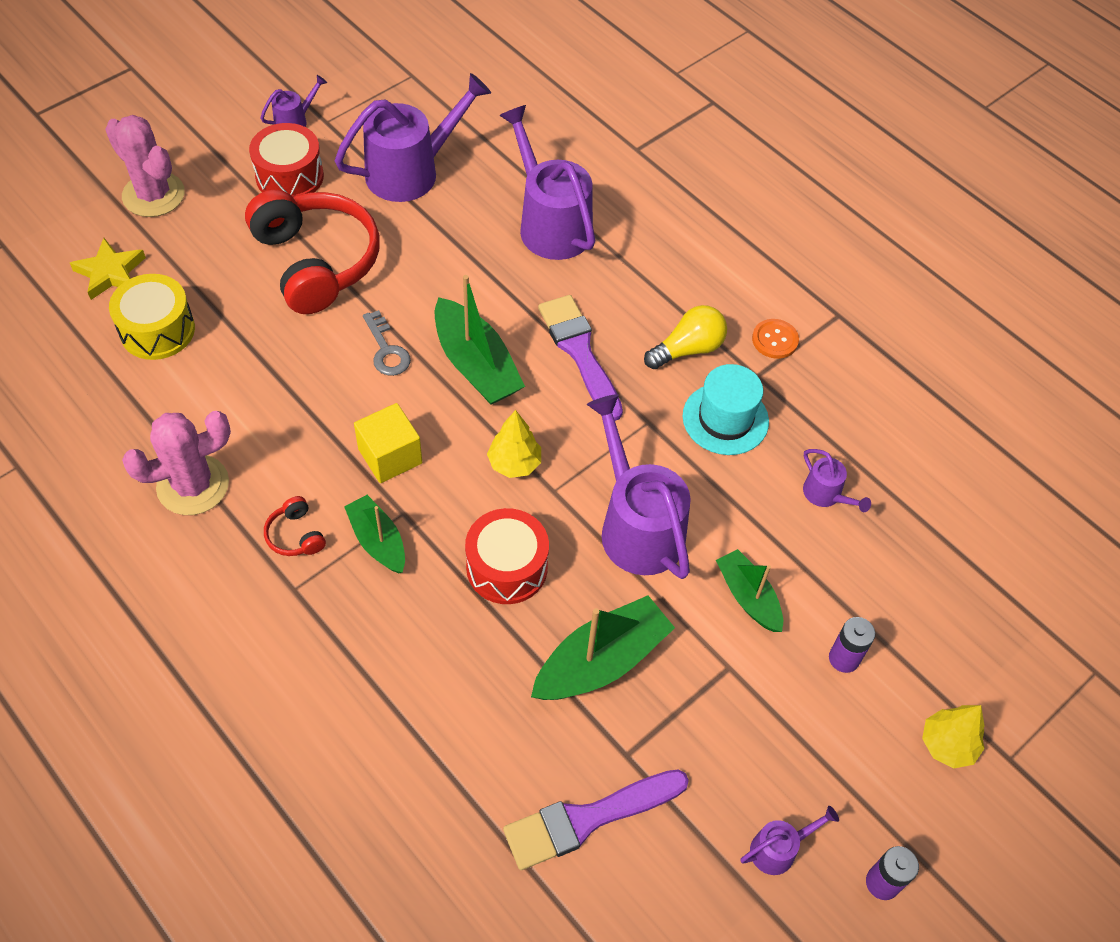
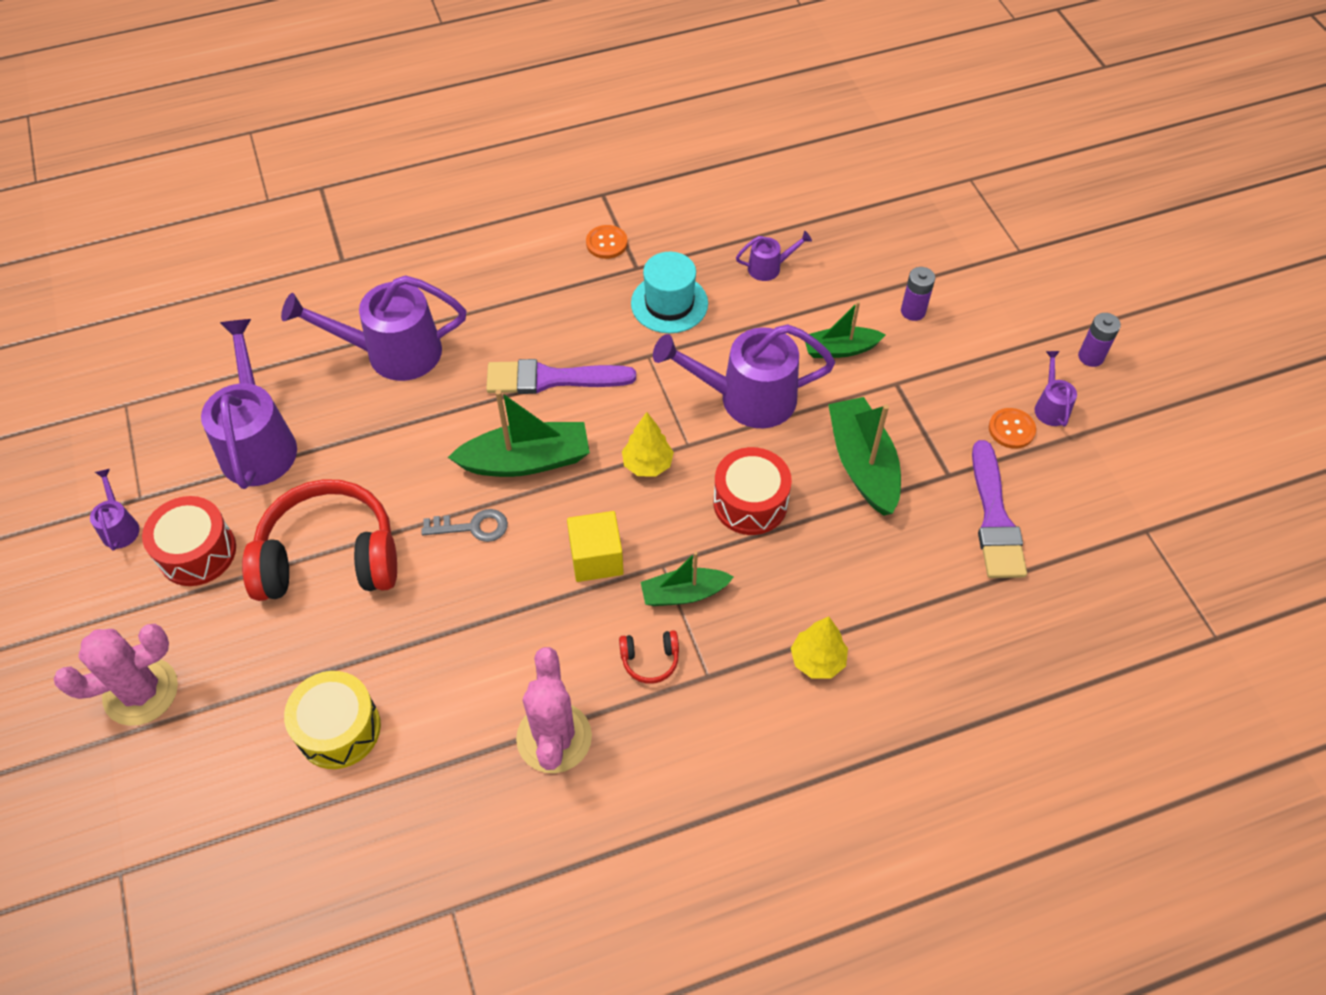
camera: 65 degrees left, 0 degrees up
yellow star [70,238,146,300] -> none
yellow light bulb [644,305,727,369] -> none
yellow tree [922,705,985,769] -> yellow tree moved to [791,617,848,678]
none -> orange button [989,408,1036,449]

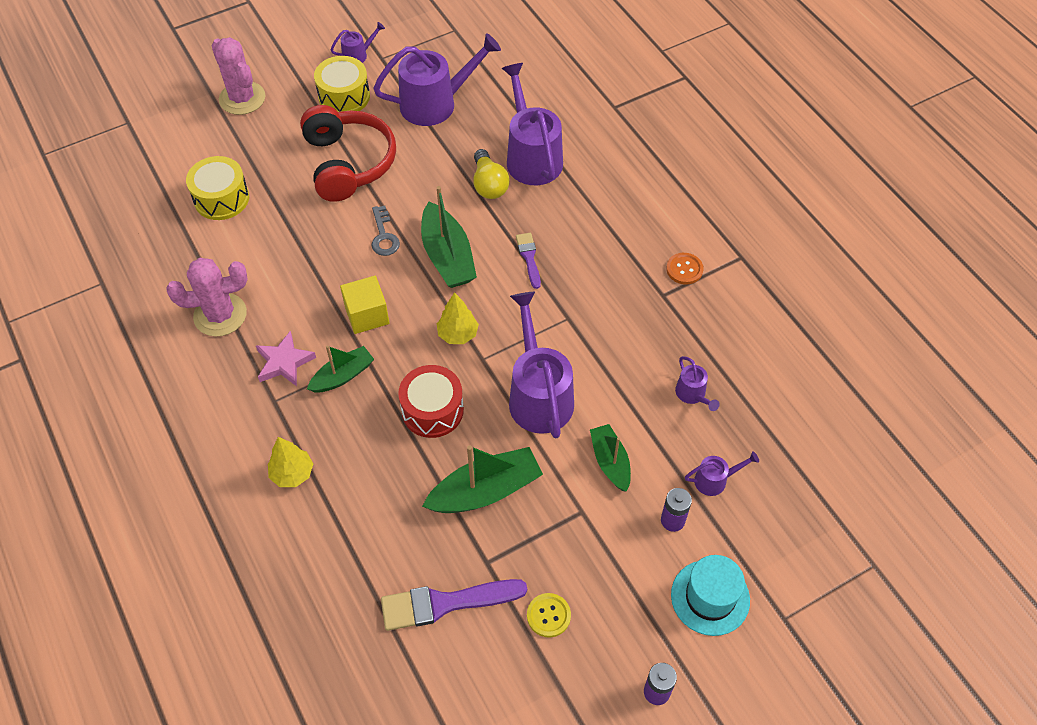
camera: 80 degrees right, 0 degrees up
red drum [142,496,236,586] -> yellow drum [314,56,370,112]
purple brush [486,359,636,394] -> purple brush [516,233,541,289], size x0.56
red headphones [619,630,679,684] -> pink star [256,331,316,386]
turquoise hat [631,252,708,333] -> turquoise hat moved to [671,555,750,636]
green boat [641,552,734,606] -> green boat turned 75 degrees clockwise [307,345,374,393]
orange button [989,408,1036,449] -> yellow button [527,593,571,638]
purple watering can [1034,351,1077,426] -> purple watering can moved to [685,451,759,496]
none -> yellow light bulb [473,149,510,199]

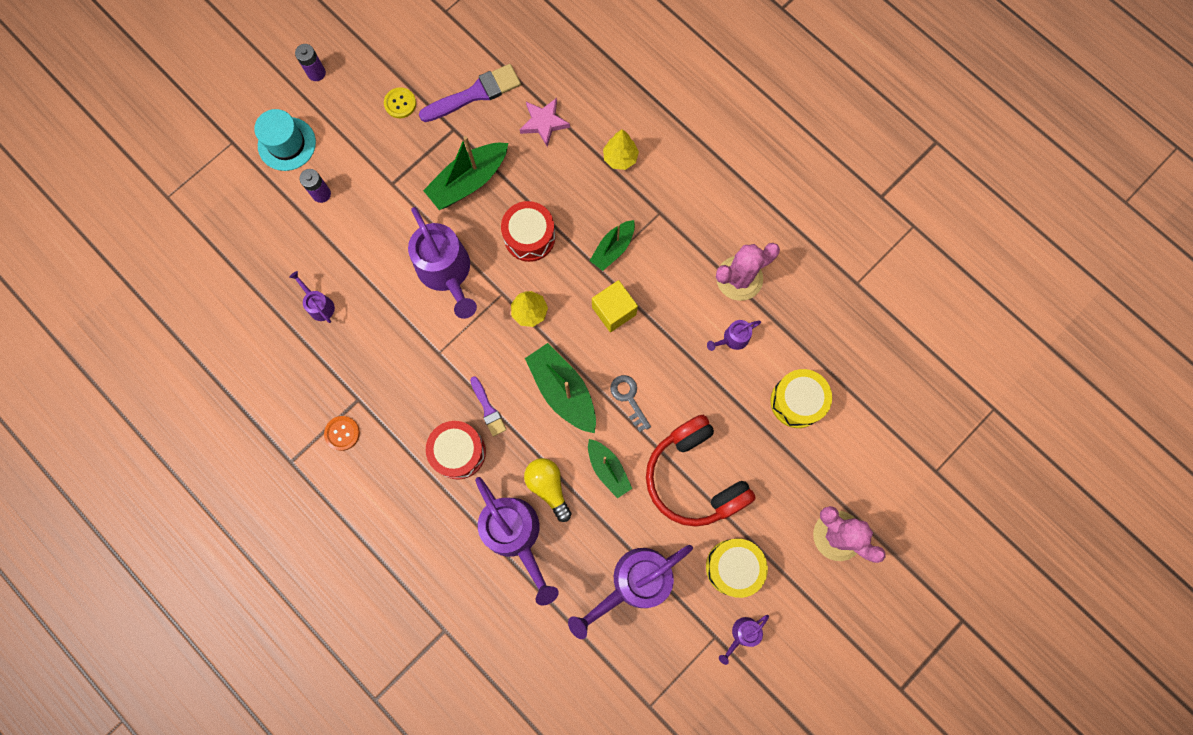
camera: 165 degrees right, 20 degrees up
pink star [256,331,316,386] -> pink star moved to [520,98,570,147]
green boat [590,424,631,492] -> green boat moved to [588,439,632,498]
purple watering can [685,451,759,496] -> purple watering can moved to [707,320,761,351]
none -> red drum [426,421,486,479]

